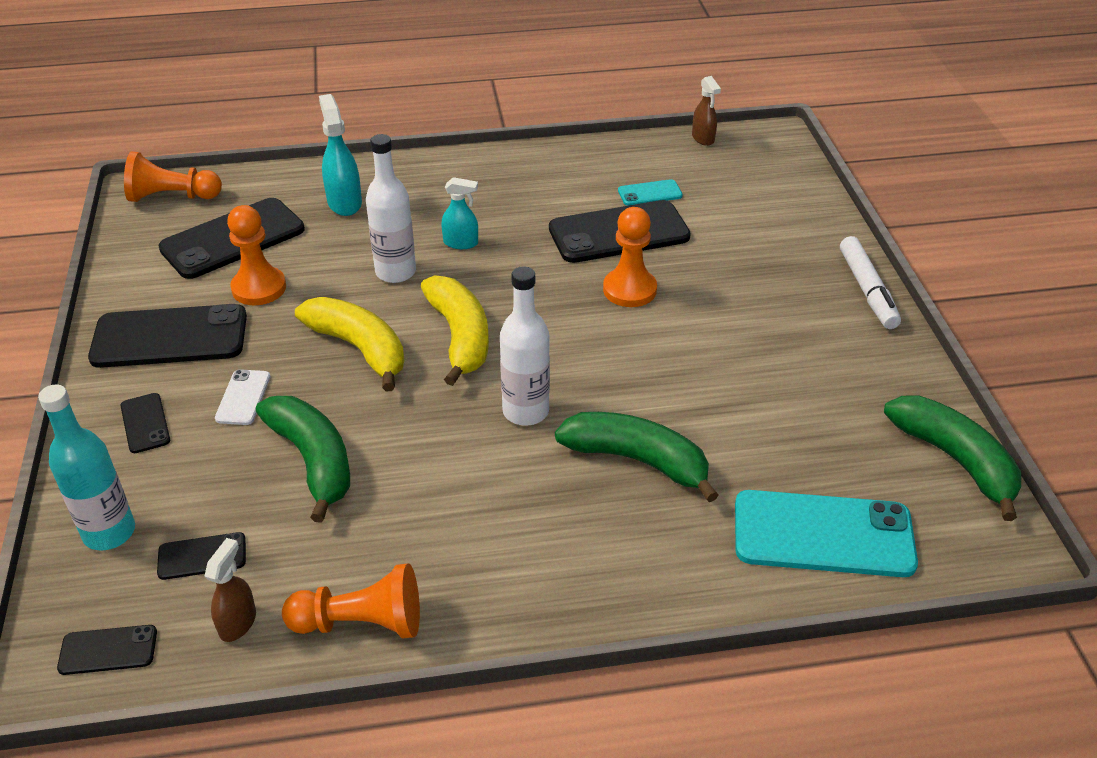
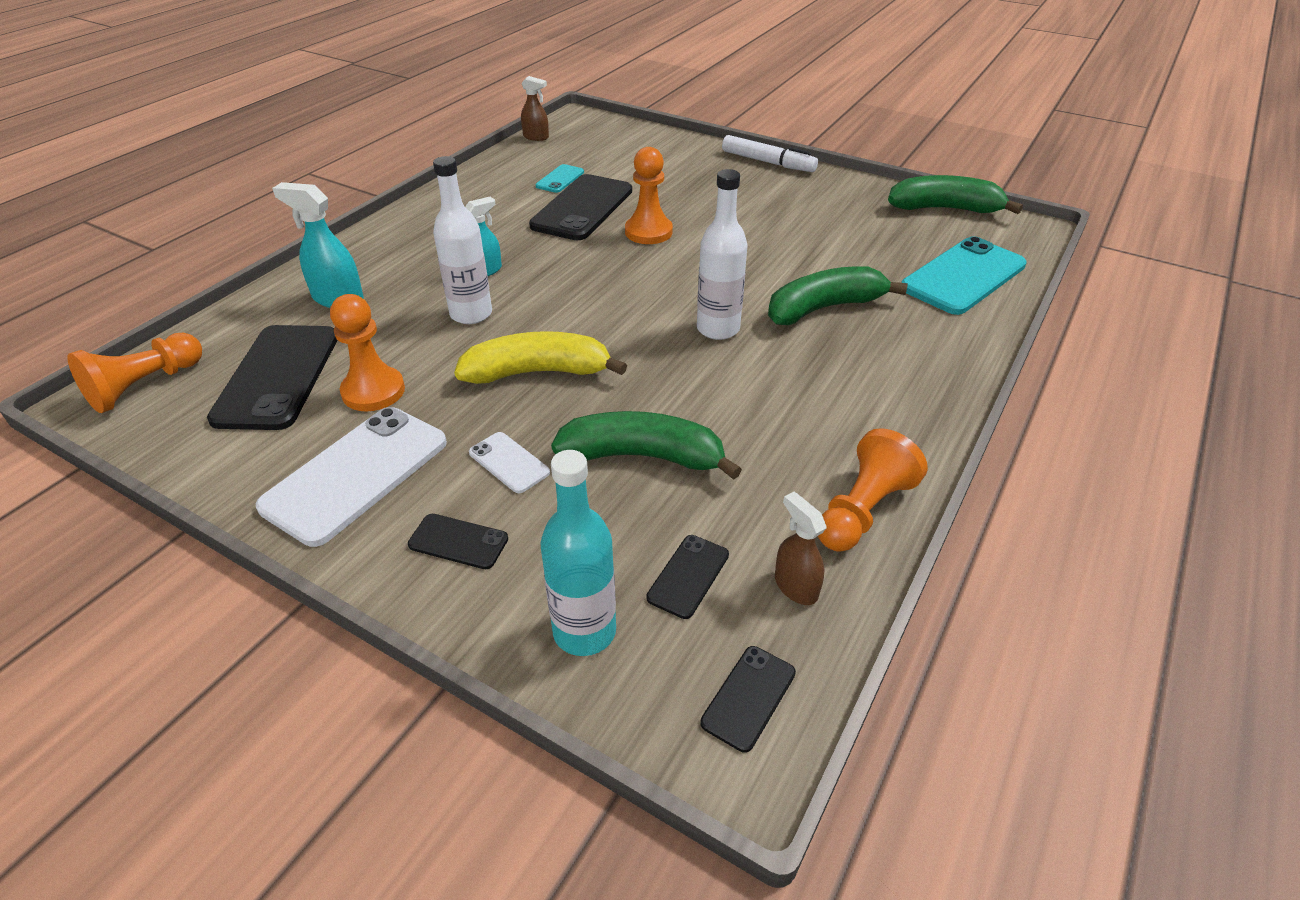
camera: 50 degrees left, 0 degrees up
black phone [88,304,247,368] -> white phone [256,407,447,547]
yellow banana [421,275,489,386] -> none

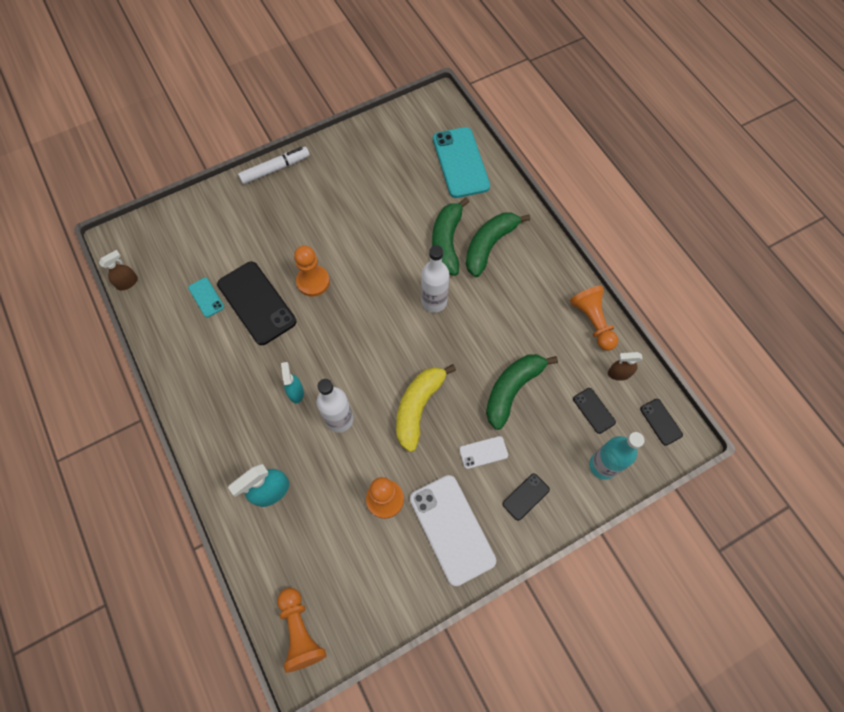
camera: 60 degrees left, 25 degrees up
black phone [207,325,338,430] -> none
green banana [888,175,1023,214] -> green banana moved to [466,213,530,277]

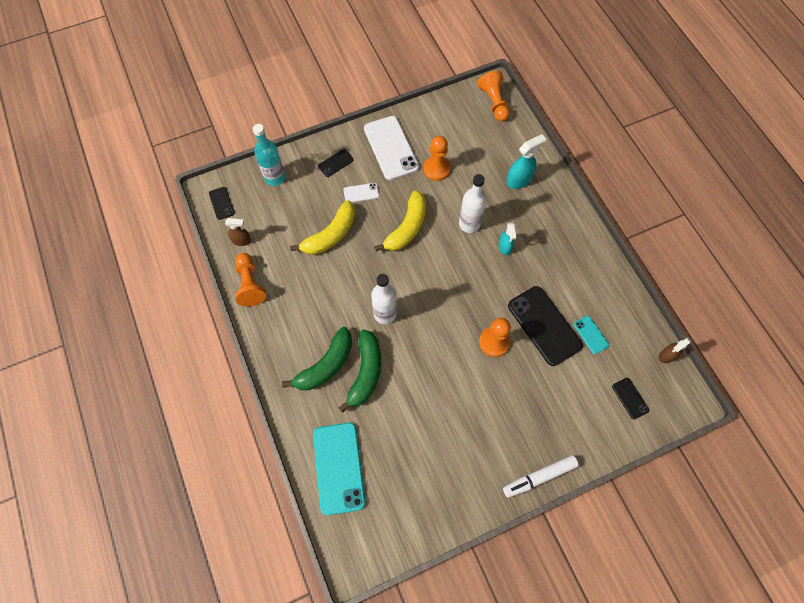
camera: 175 degrees left, 0 degrees up
green banana [486,354,558,430] -> yellow banana [290,200,355,255]
black phone [573,388,616,434] -> black phone moved to [612,378,649,420]

